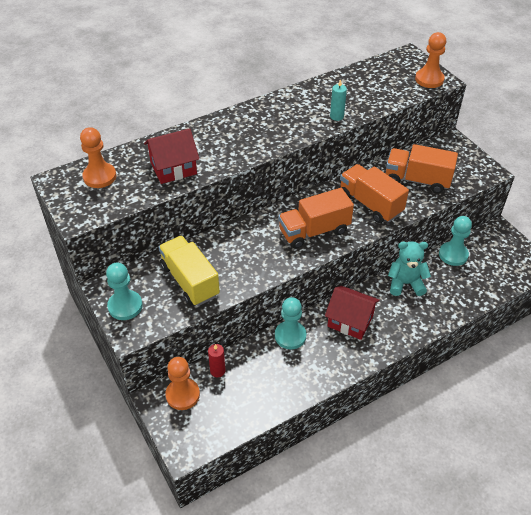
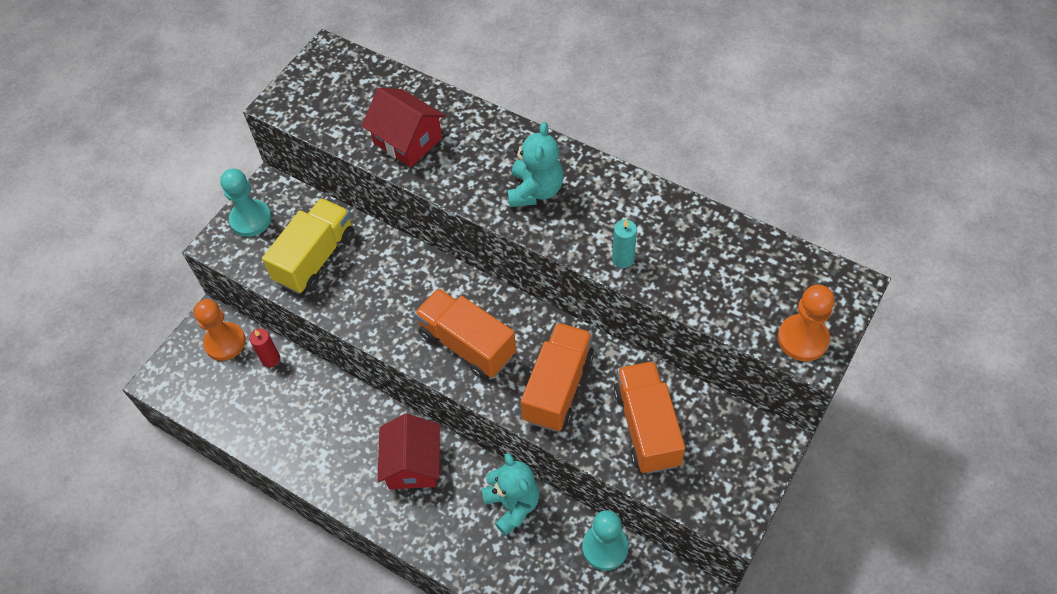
camera: 65 degrees right, 10 degrees up
orange pawn [80,127,116,188] -> none
turquoise pawn [275,297,306,349] -> none
none -> turquoise teddy bear [508,122,563,207]

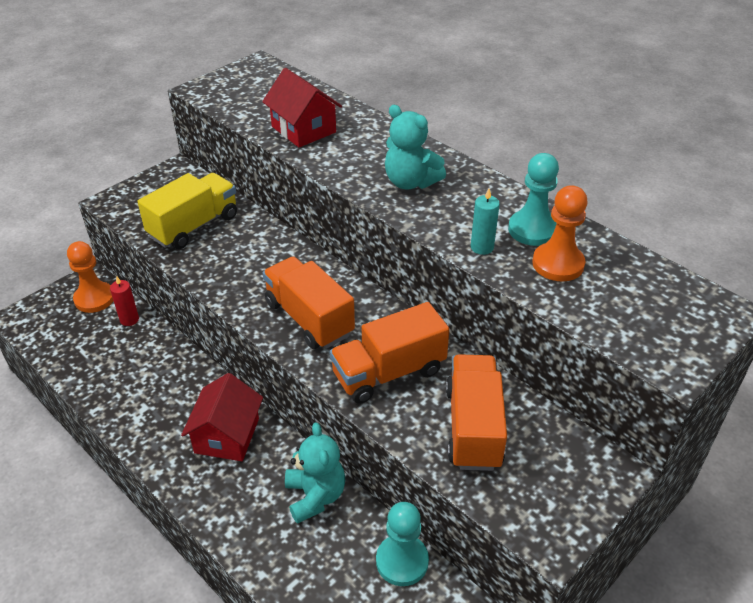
camera: 10 degrees right, 15 degrees down
turquoise pawn [220,169,272,237] -> turquoise pawn moved to [508,153,559,246]
turquoise teddy bear [508,122,563,207] -> turquoise teddy bear turned 105 degrees clockwise [385,105,446,189]
orange truck [521,322,594,431] -> orange truck turned 150 degrees counterclockwise [330,302,450,404]
orange pawn [778,285,835,361] -> orange pawn moved to [532,185,588,281]

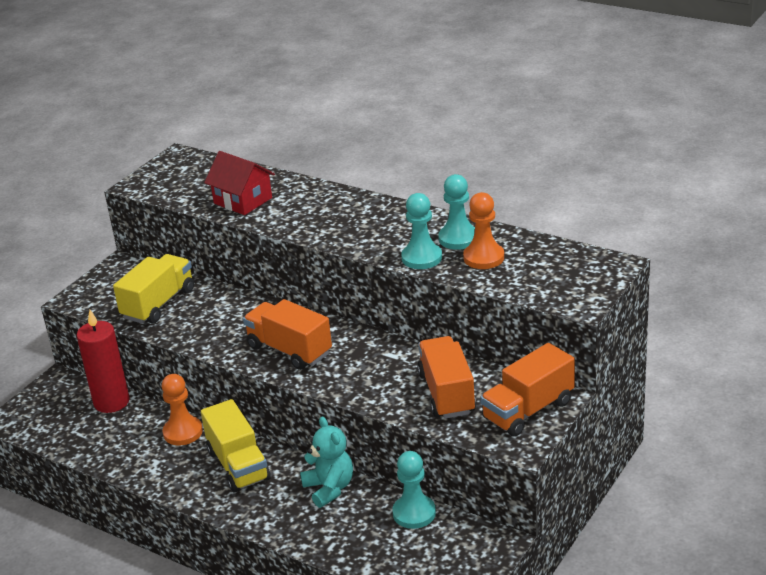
camera: 10 degrees left, 10 degrees down
orange pawn [67,241,113,313] -> orange pawn moved to [162,374,203,445]
red candle [110,276,139,326] -> red candle [77,310,130,413], size x2.04
red house [181,373,263,461] -> yellow truck [201,399,271,492]
orange truck [330,302,450,404] -> orange truck moved to [480,343,575,437]
turquoise teddy bear [385,105,446,189] -> none
turquoise candle [471,189,500,255] -> turquoise pawn [401,193,442,269]

